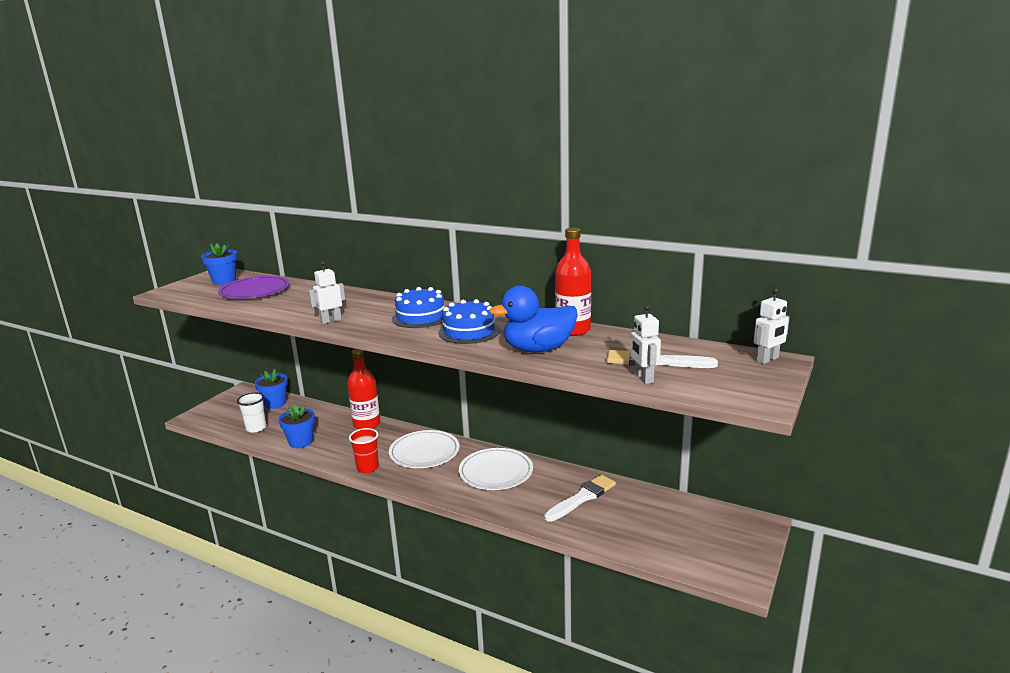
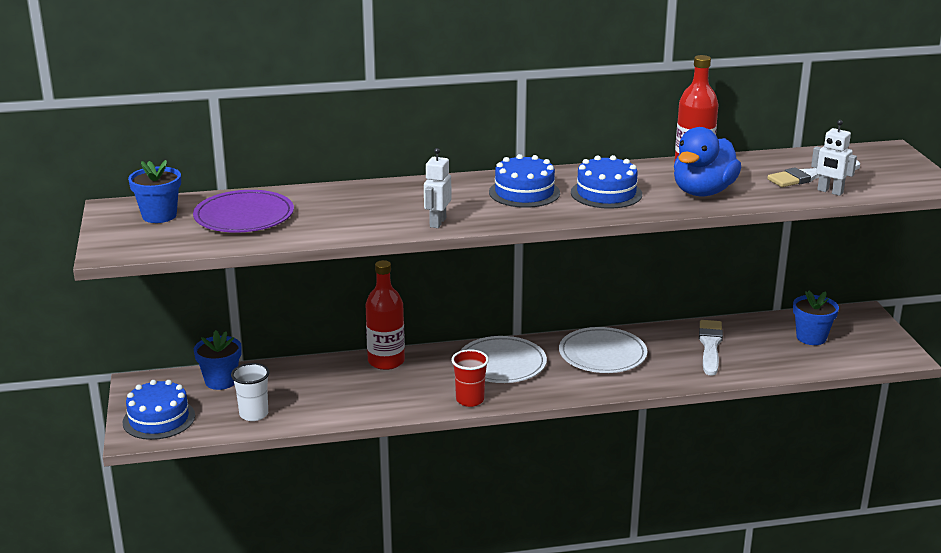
camera: 40 degrees left, 5 degrees up
blue flower pot [278,404,315,448] -> blue flower pot moved to [793,291,839,345]
white robot [754,288,790,364] -> none
none -> blue cake [123,380,195,440]

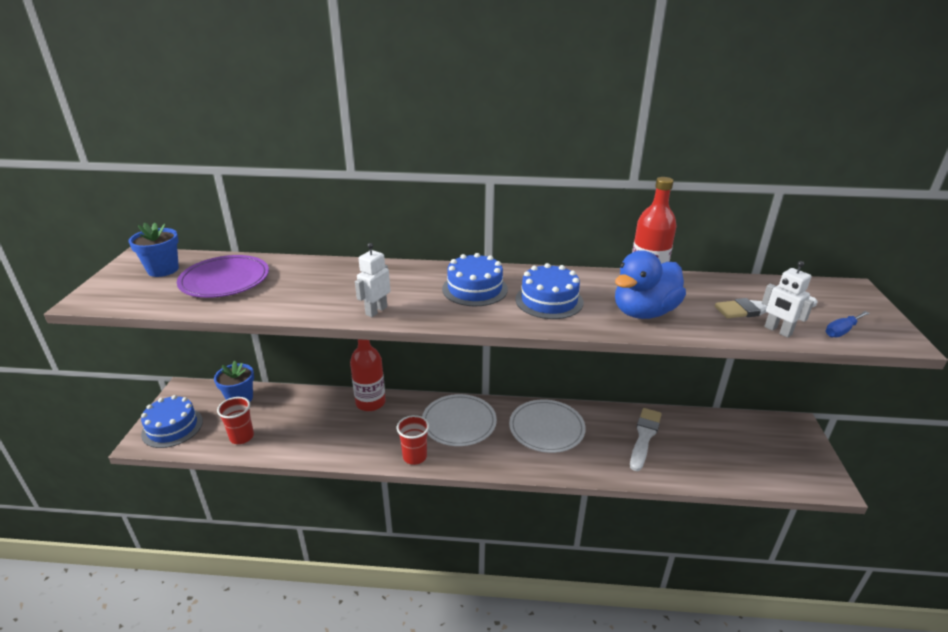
camera: 15 degrees right, 5 degrees up
white cup [231,363,270,421] -> red cup [217,397,254,444]
blue flower pot [793,291,839,345] -> none
none -> blue screwdriver [826,311,869,337]

